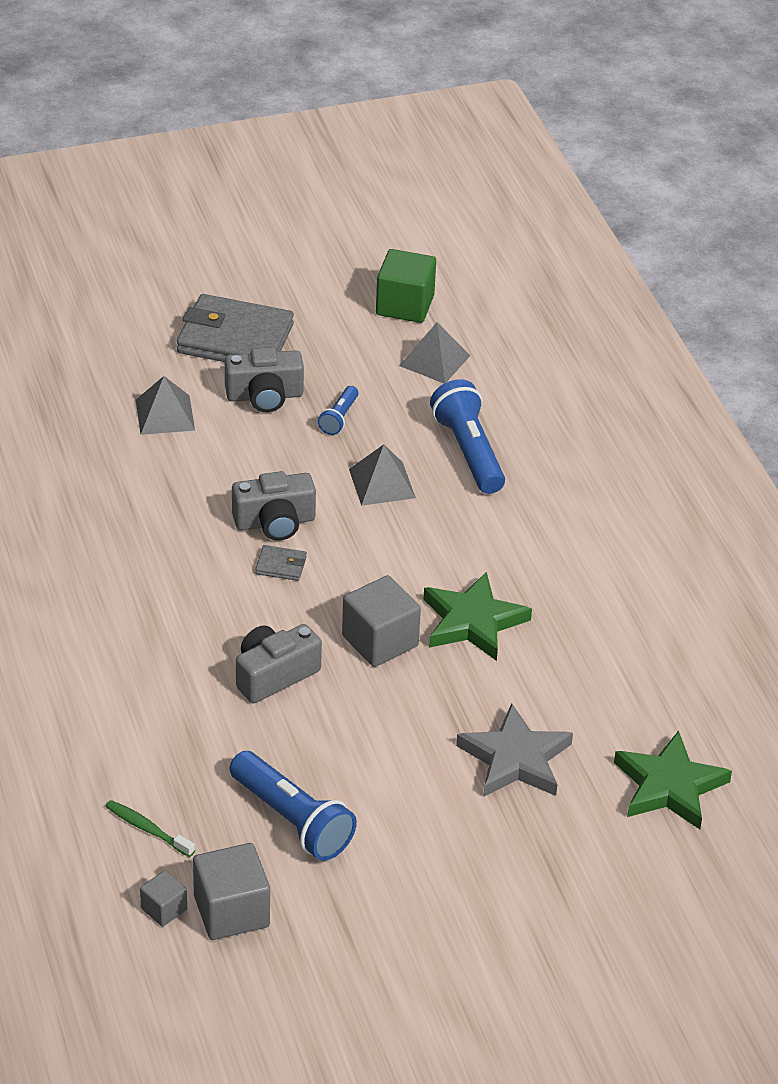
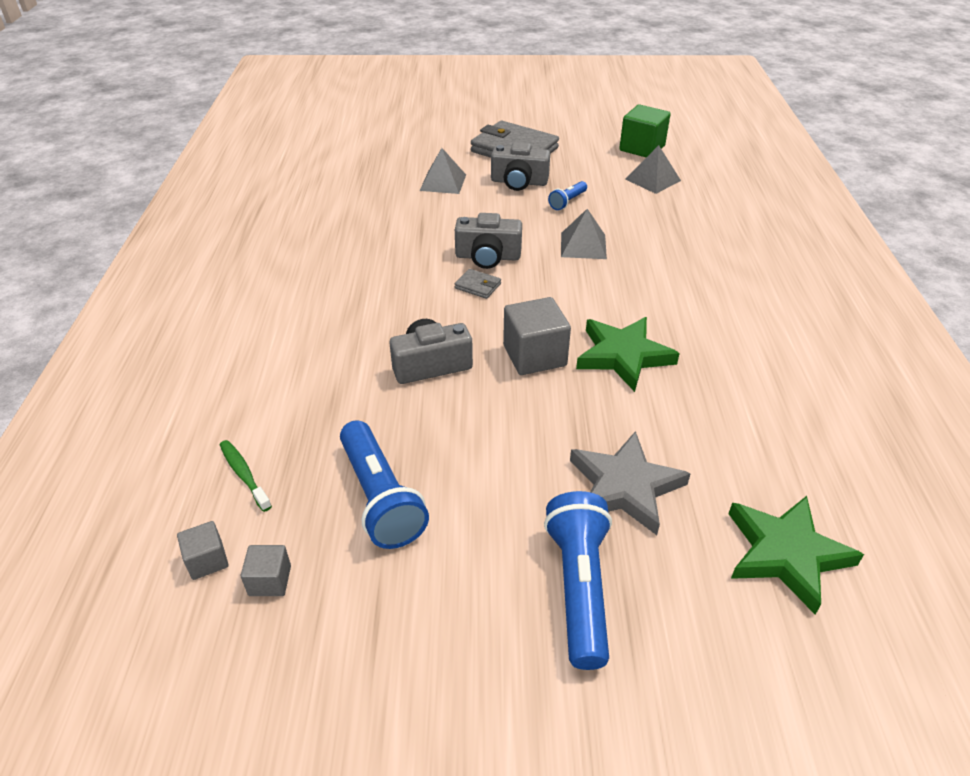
camera: 20 degrees right, 0 degrees up
grey cube [193,843,270,940] -> grey cube [241,545,291,596], size x0.54
blue flashlight [430,379,505,494] -> blue flashlight moved to [544,491,612,670]

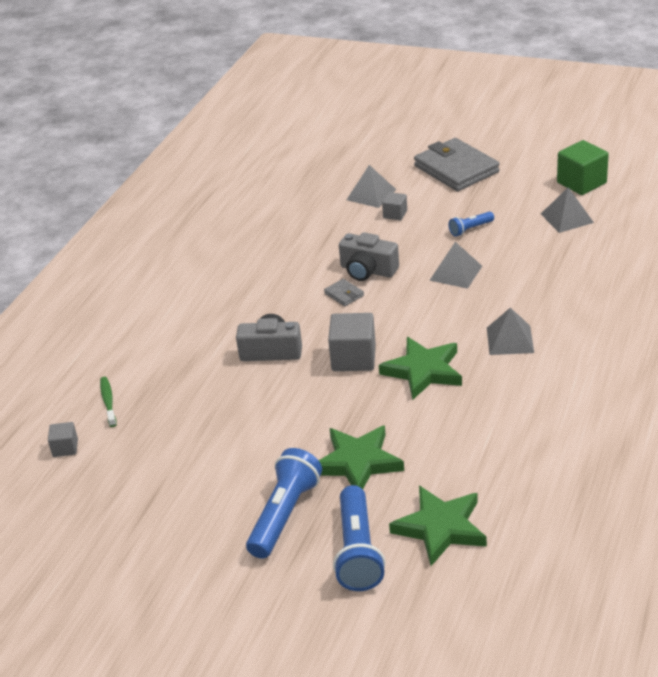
camera: 25 degrees right, 5 degrees down
grey cube [241,545,291,596] -> grey cube moved to [382,192,407,220]
blue flashlight [340,420,429,549] -> blue flashlight moved to [333,485,385,591]
grey camera [491,142,550,191] -> none
grey star [570,431,691,535] -> green star [319,425,404,489]
none -> grey pyramid [487,308,534,355]

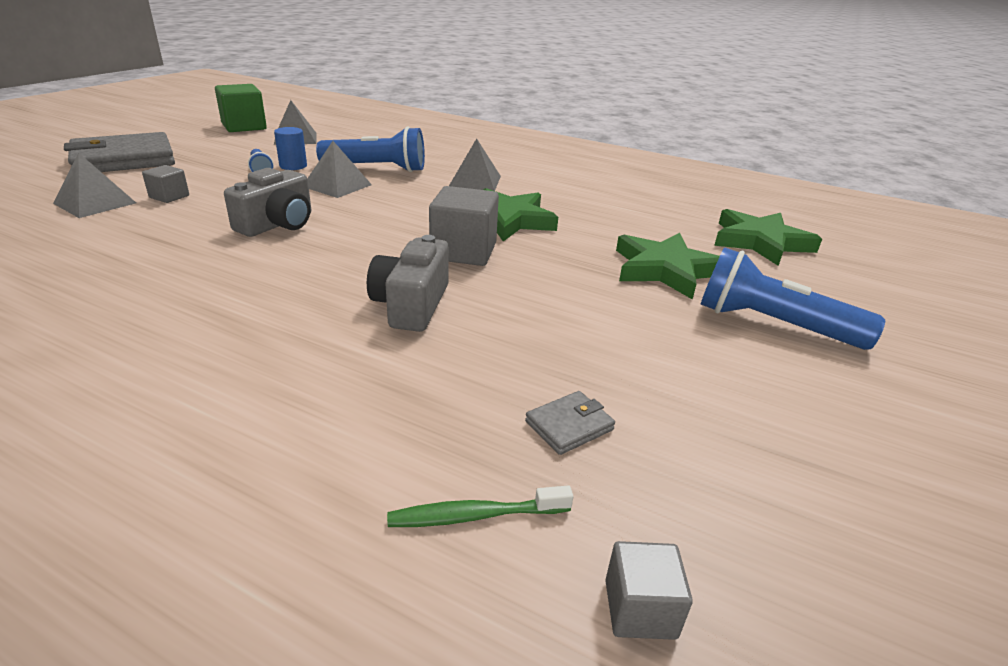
camera: 90 degrees left, 5 degrees down
grey wallet [324,279,364,306] -> grey wallet moved to [525,391,615,455]
blue flashlight [333,485,385,591] -> blue flashlight moved to [316,126,425,172]
none -> blue cylinder [274,127,307,170]

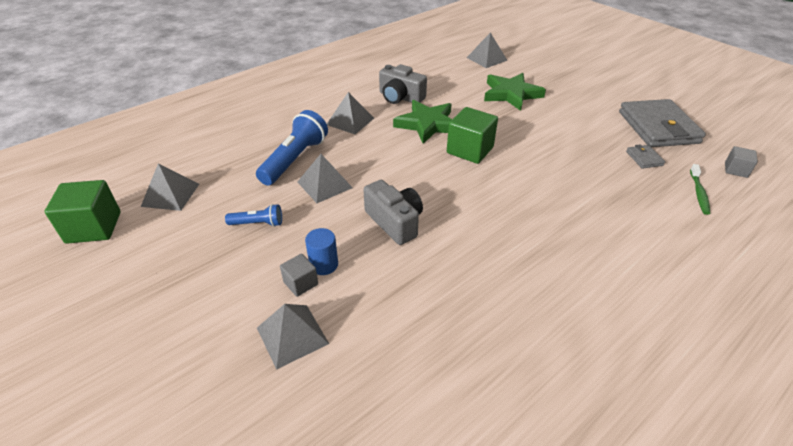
camera: 65 degrees left, 10 degrees up
grey wallet [64,132,175,172] -> grey wallet moved to [619,99,706,147]
blue cylinder [274,127,307,170] -> blue cylinder moved to [305,228,338,275]
grey camera [367,235,449,332] -> grey camera moved to [379,64,427,104]
grey cube [429,186,499,266] -> green cube [447,107,498,164]
blue flashlight [701,247,885,350] -> none
green star [714,209,822,266] -> grey pyramid [467,33,508,68]

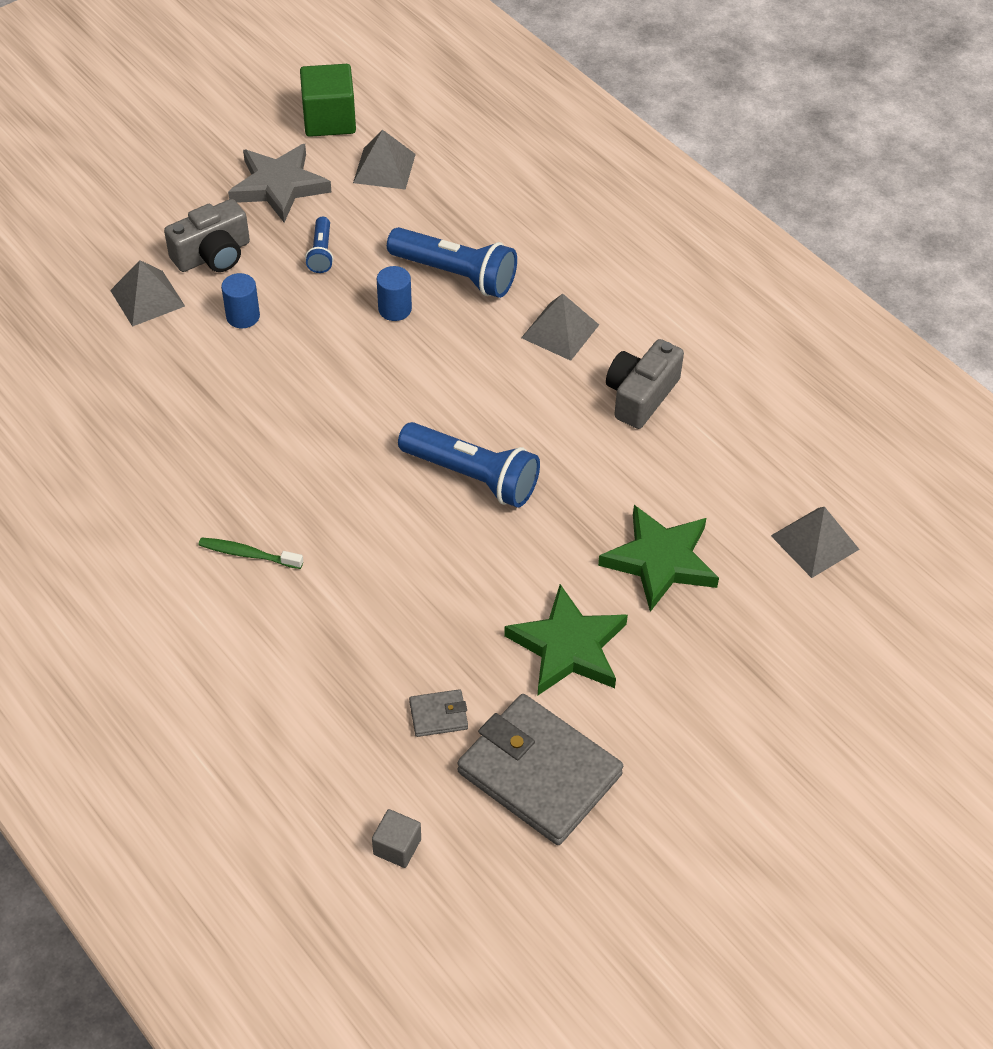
camera: 90 degrees right, 10 degrees up
grey cube [280,254,318,297] -> none
grey pyramid [297,154,353,203] -> blue cylinder [377,266,412,321]
grey camera [364,180,423,245] -> grey camera moved to [164,199,250,272]
green star [393,100,452,144] -> green star moved to [504,584,628,695]
green cube [447,107,498,164] -> blue flashlight [398,422,540,508]
grey wallet [619,99,706,147] -> grey wallet turned 45 degrees clockwise [457,694,623,845]
green toothbrush [690,164,710,215] -> green toothbrush moved to [198,537,303,569]
none -> grey star [228,144,331,223]

